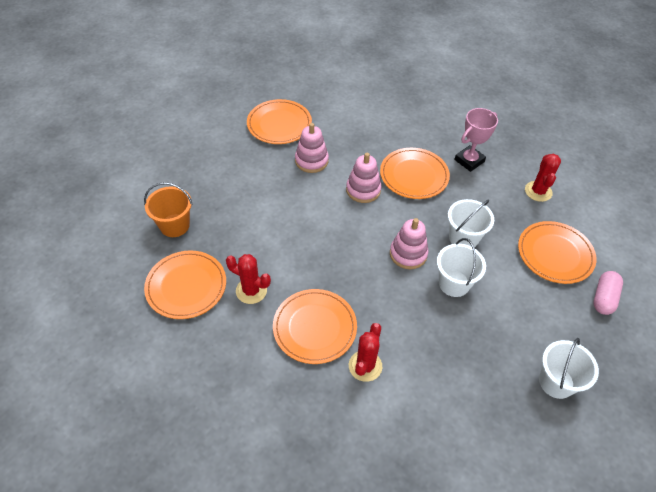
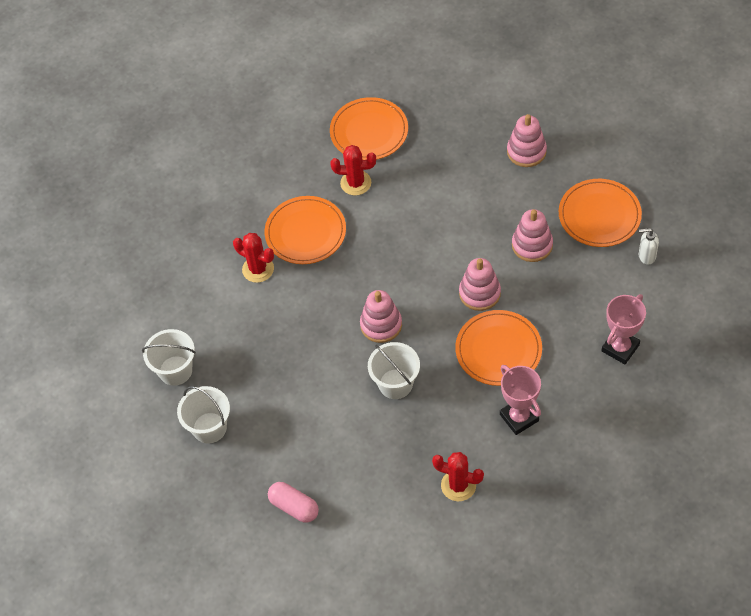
camera: 105 degrees right, 5 degrees up
orange bucket [144,182,193,237] -> none
red cactus [226,254,271,304] -> red cactus turned 60 degrees clockwise [330,145,376,196]
white bucket [437,238,486,297] -> white bucket moved to [142,329,196,386]
orange plate [518,221,596,284] -> none
none -> pink stacking toy [507,114,547,167]
none -> pink trophy [601,294,646,364]
none -> white soap dispenser [639,228,659,265]

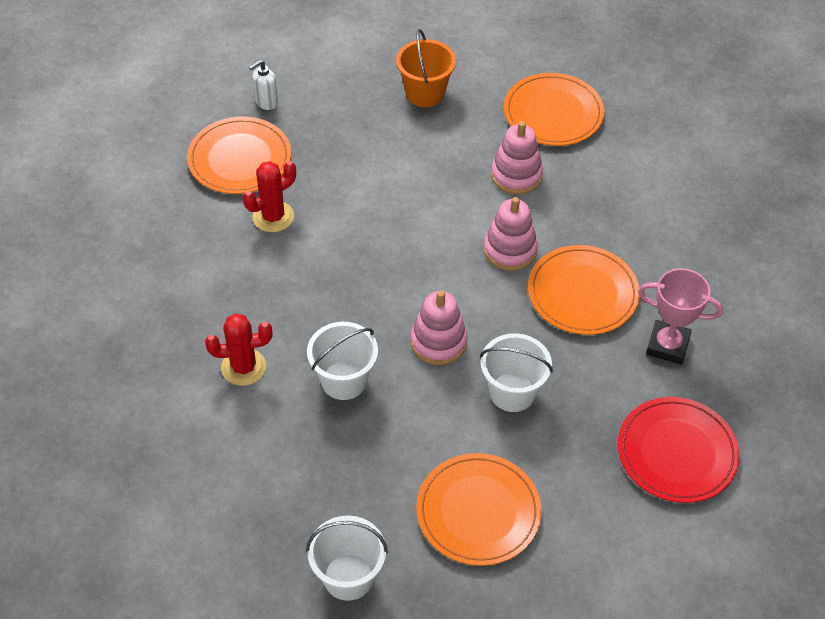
camera: 45 degrees left, 5 degrees down
white bucket [142,329,196,386] -> white bucket moved to [307,322,378,400]
orange plate [265,196,346,264] -> orange plate moved to [416,453,542,566]
pink capsule [268,482,319,523] -> none
red cactus [432,452,484,502] -> red plate [618,397,740,503]
pink stacking toy [507,114,547,167] -> orange bucket [396,29,456,107]
pink trophy [601,294,646,364] -> none
white soap dispenser [639,228,659,265] -> white soap dispenser moved to [249,60,278,110]

